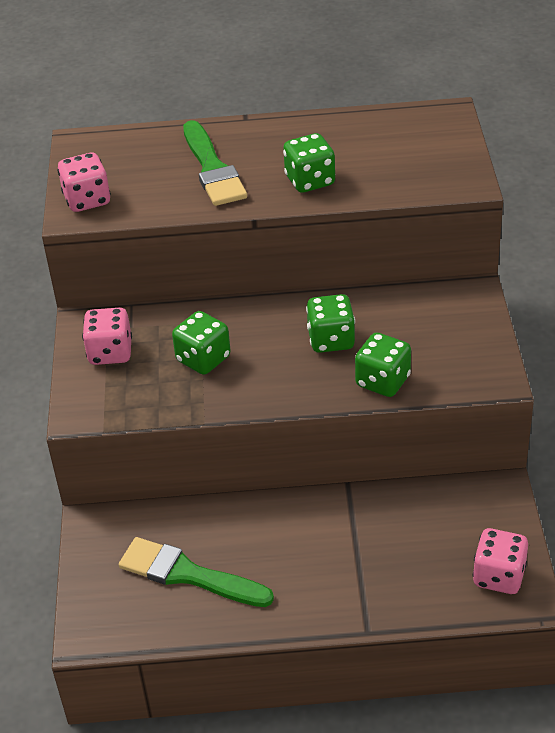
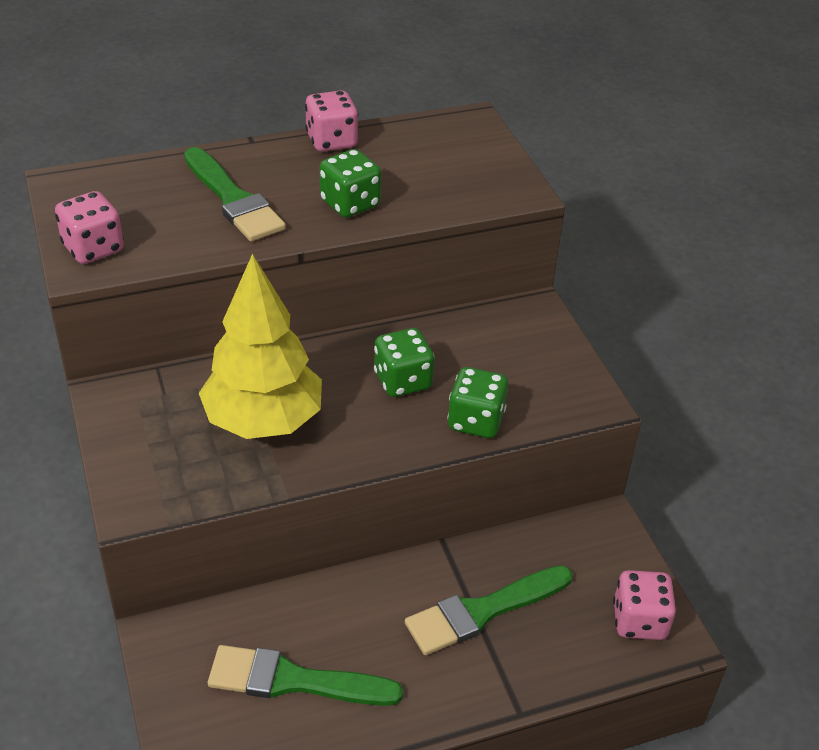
camera: 20 degrees left, 0 degrees up
pink dice [82,308,132,365] -> pink dice moved to [305,90,359,152]
green dice [172,311,231,375] -> yellow tree [199,254,322,439]
none -> green brush [405,565,573,655]

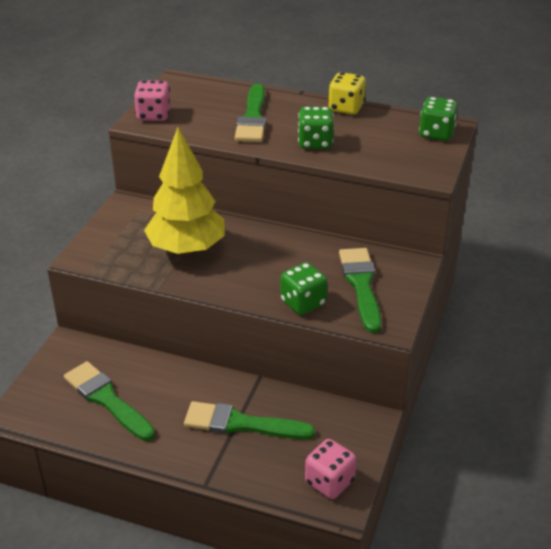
camera: 40 degrees right, 5 degrees down
pink dice [305,90,359,152] -> yellow dice [328,72,366,114]
green dice [374,328,435,397] -> green dice moved to [419,97,458,141]
none -> green brush [339,248,382,333]

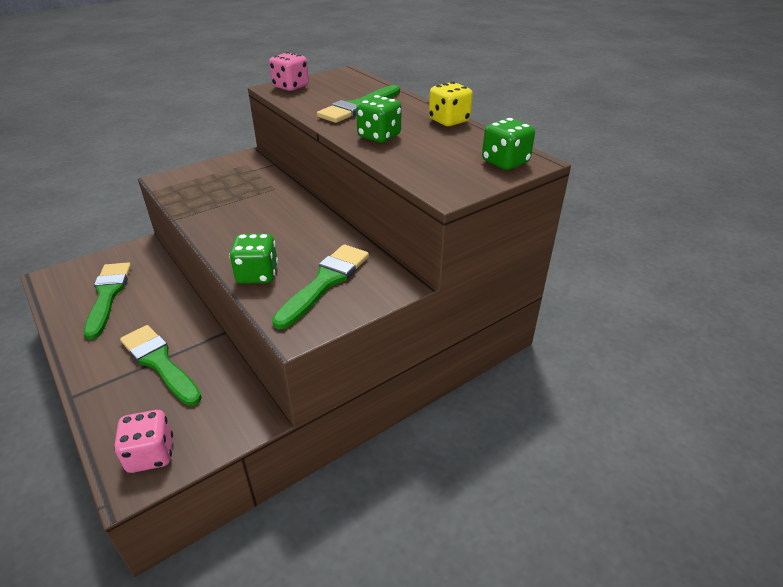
camera: 35 degrees right, 0 degrees up
yellow tree [144,127,225,255] -> none

